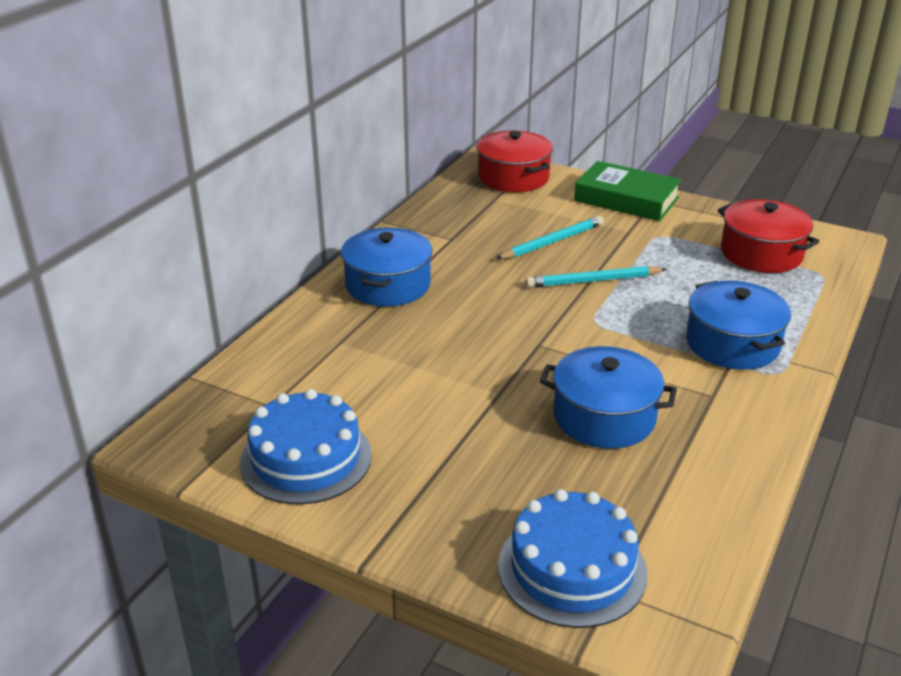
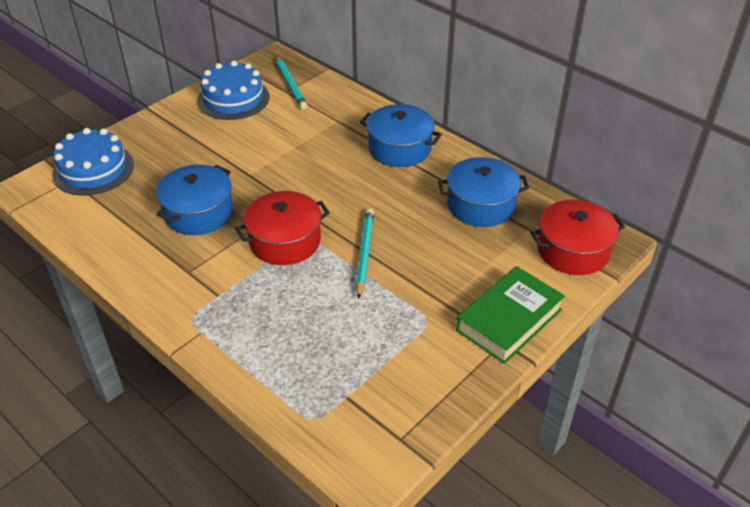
camera: 105 degrees right, 10 degrees up
turquoise pencil [496,216,604,259] -> turquoise pencil moved to [276,56,307,110]
blue pot [686,281,791,370] -> blue pot moved to [438,157,529,227]
red pot [718,199,819,273] -> red pot moved to [235,191,330,265]

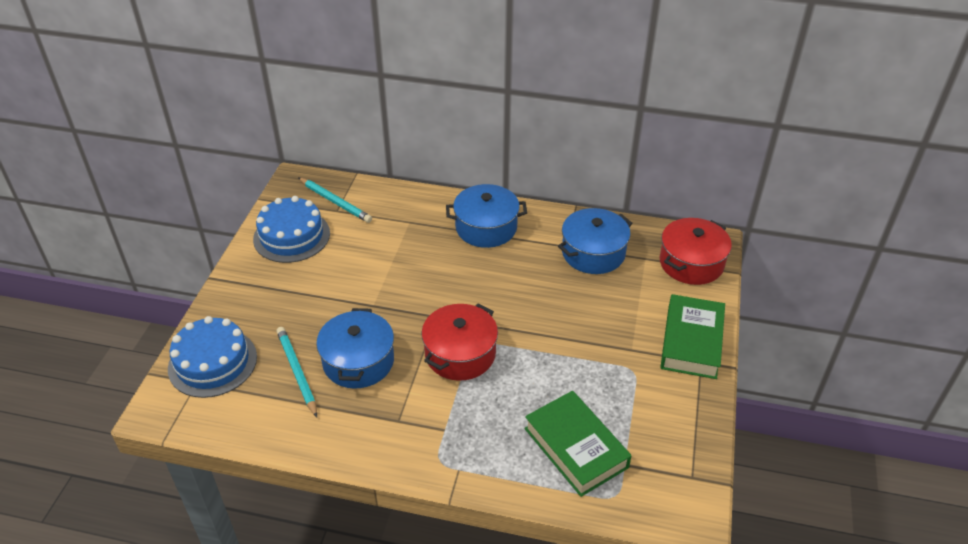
camera: 30 degrees left, 0 degrees up
turquoise pencil [356,208,374,299] -> turquoise pencil moved to [276,327,317,418]
none -> green book [525,391,631,497]

